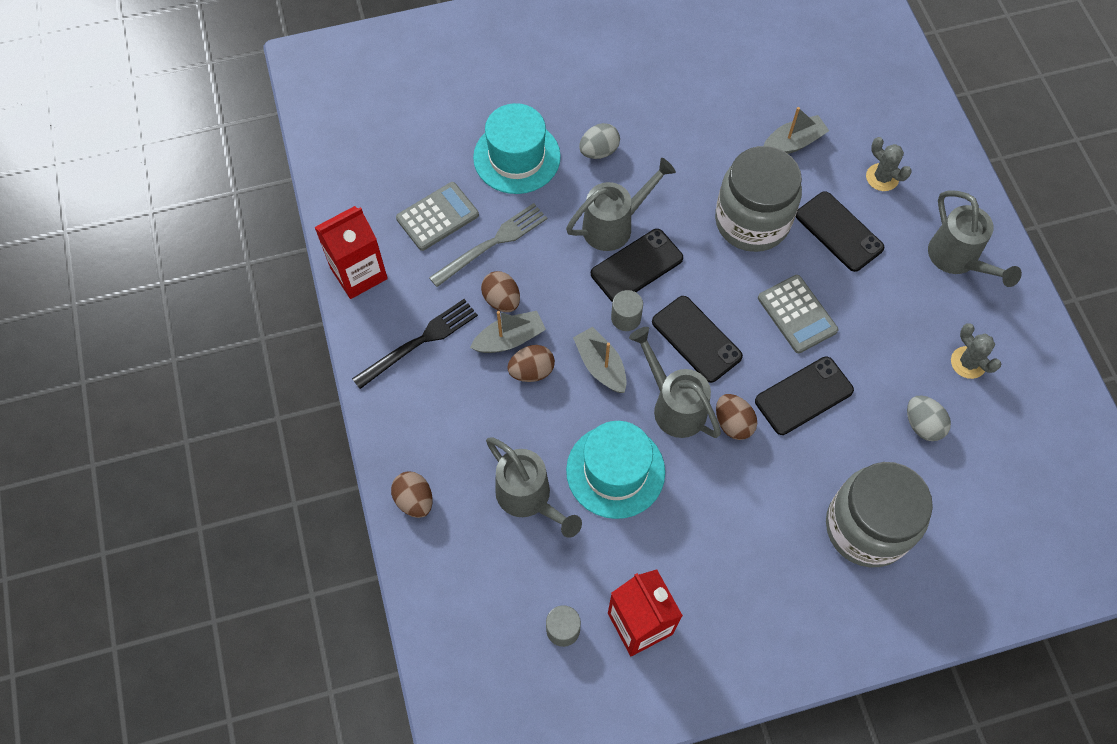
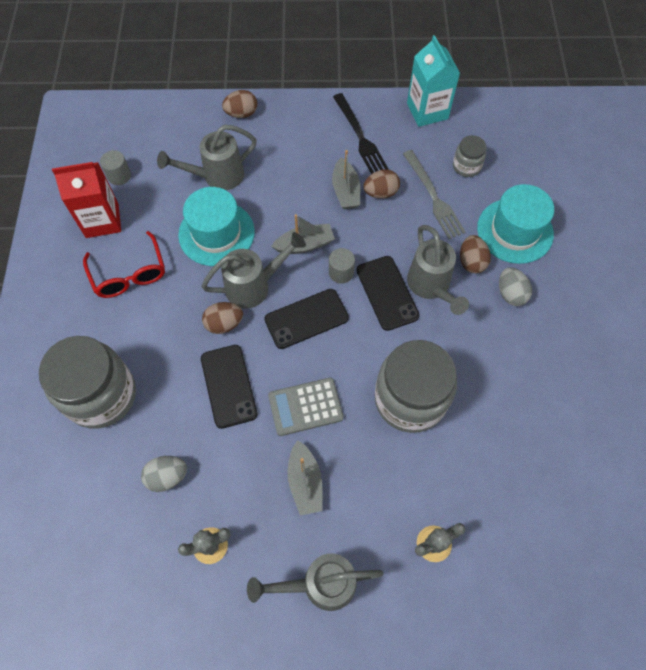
camera: 105 degrees right, 0 degrees up
red carton [315,206,388,299] -> turquoise carton [407,35,460,127]
grey calculator [396,182,479,251] -> grey jar [453,135,487,177]
brown egg [507,345,555,382] -> brown egg moved to [460,235,491,273]
grey boat [764,107,829,154] -> grey boat moved to [287,440,323,516]
black phone [796,191,884,272] -> none
none -> red glasses [83,231,165,298]

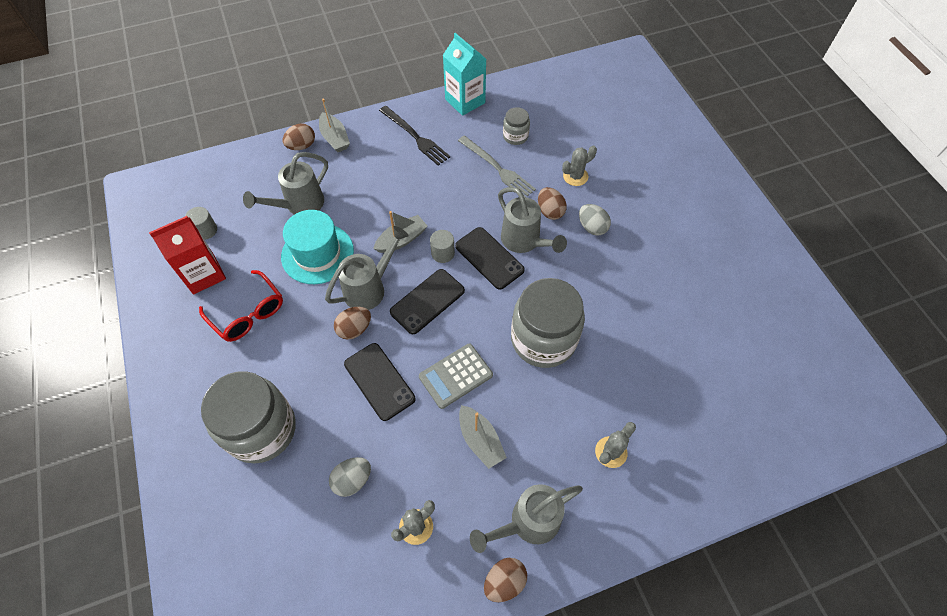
camera: 20 degrees left, 5 degrees down
grey boat [332,150,360,209] -> grey boat moved to [319,99,350,152]
brown egg [363,169,400,199] -> brown egg moved to [484,558,527,602]
turquoise hat [477,184,554,264] -> grey cactus [562,146,597,186]

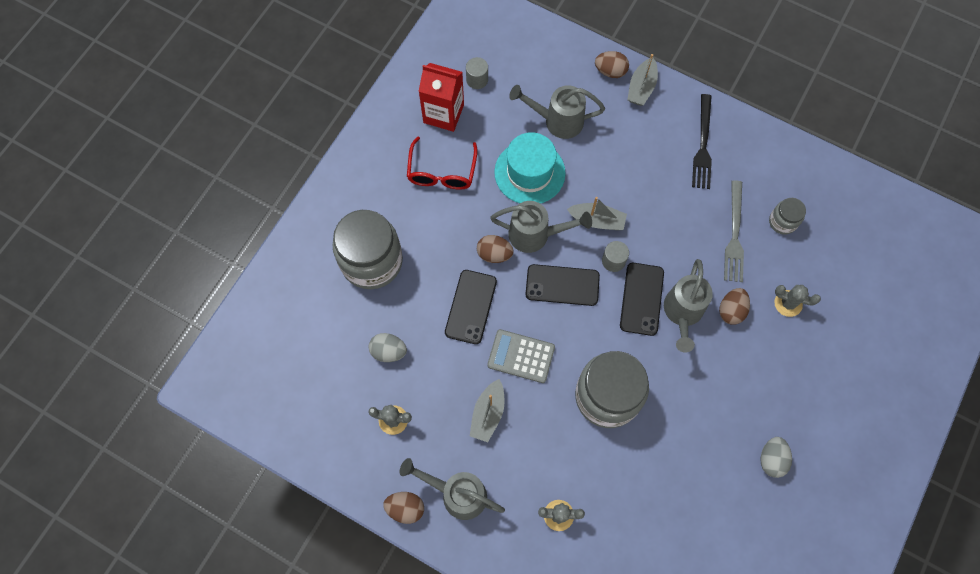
camera: 50 degrees right, 10 degrees up
turquoise carton [443,33,486,116] -> none
grey egg [579,204,611,235] -> grey egg moved to [760,437,792,478]

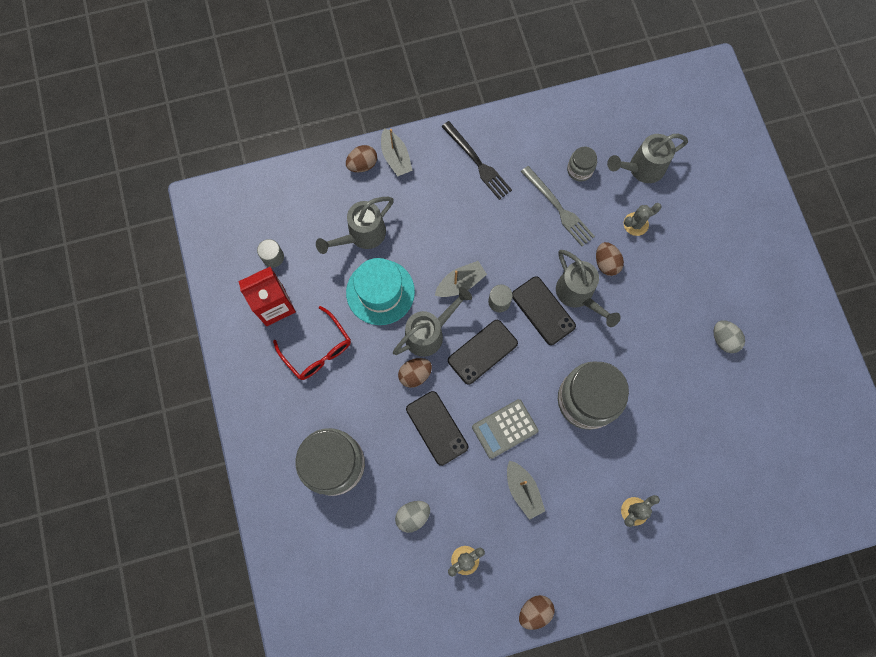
camera: 45 degrees left, 5 degrees up
grey watering can [400,458,505,520] -> grey watering can moved to [607,134,688,183]

